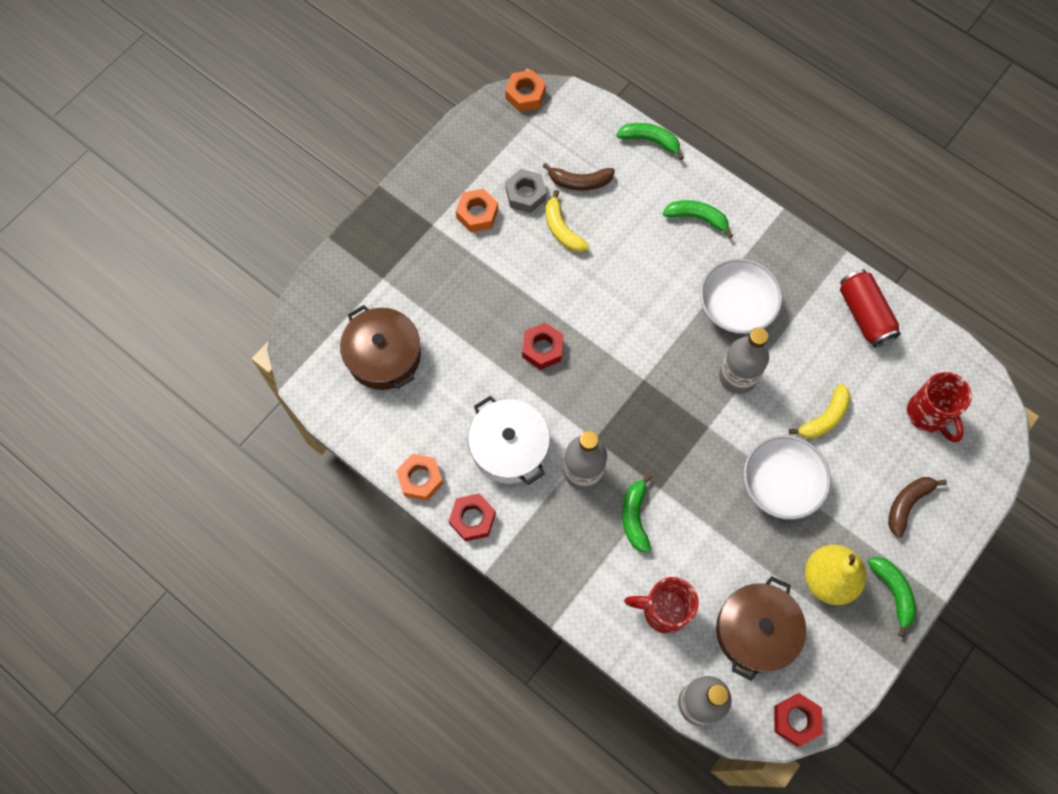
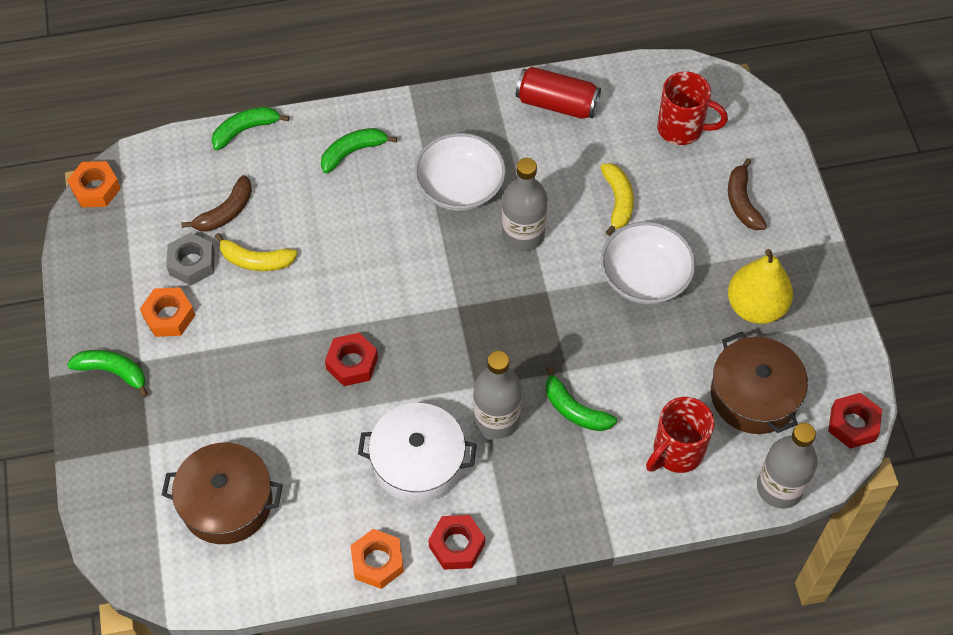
camera: 50 degrees left, 10 degrees down
green banana [868,557,916,637] -> green banana moved to [67,350,148,398]

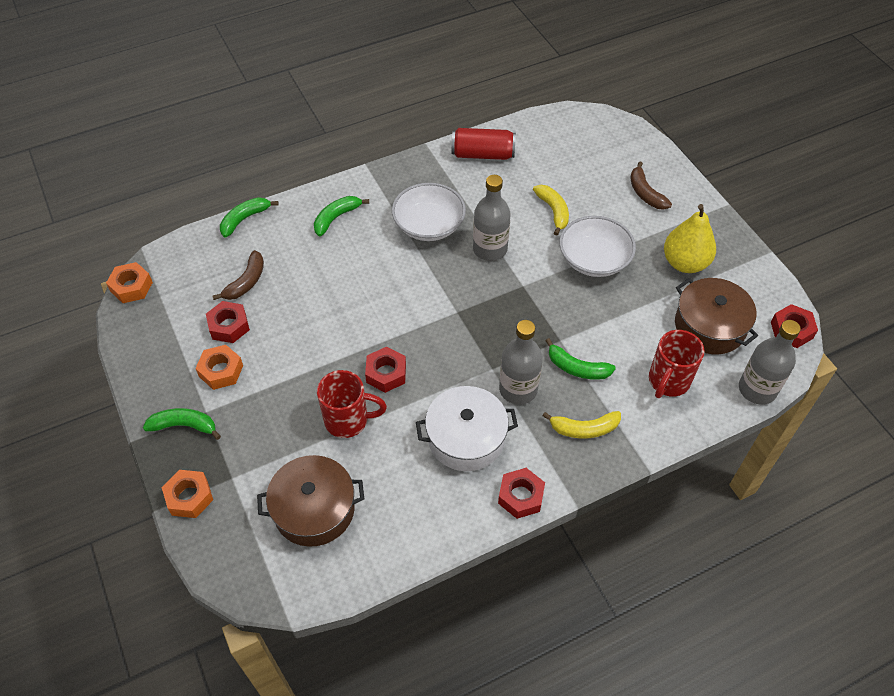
camera: 15 degrees left, 5 degrees down
grey nut [166,233,215,285] -> red nut [206,301,250,343]
yellow banana [215,233,297,271] -> yellow banana moved to [542,411,621,439]
orange nut [350,529,404,589] -> orange nut moved to [162,470,213,518]
red mug [657,72,728,145] -> red mug moved to [317,370,387,438]

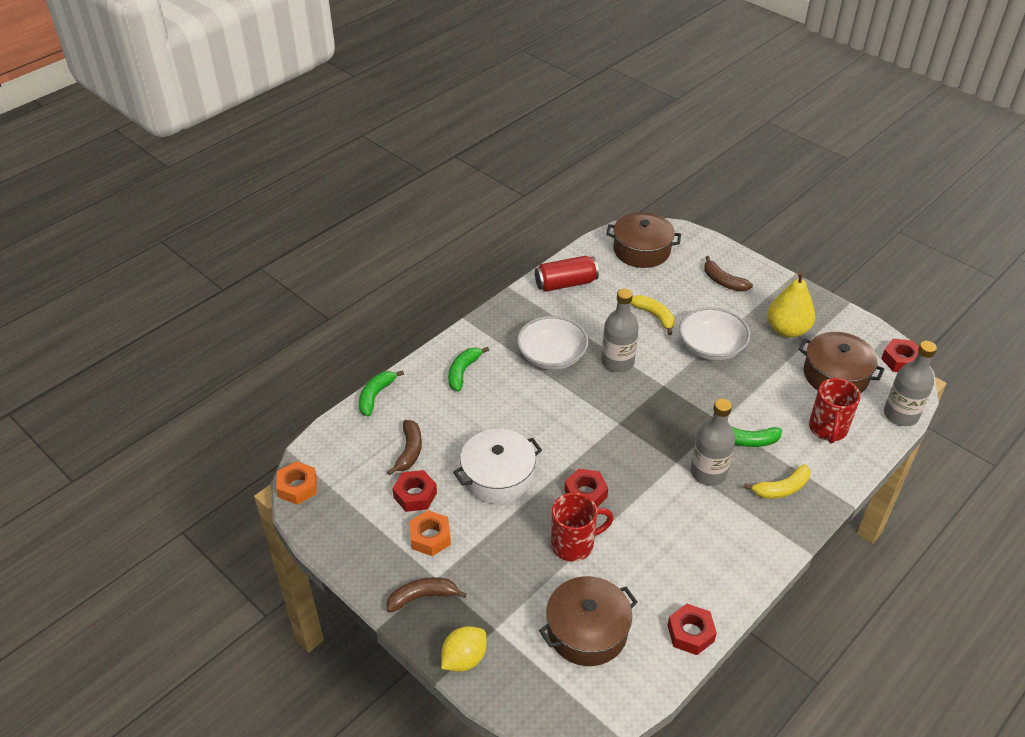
camera: 20 degrees left, 10 degrees down
green banana [143,408,221,440] -> brown banana [387,577,467,613]
orange nut [162,470,213,518] -> yellow lemon [441,626,487,672]
white pot [416,386,518,471] -> white pot moved to [453,429,542,504]
red nut [498,468,545,519] -> red nut moved to [667,604,717,655]
none -> brown pot [606,212,681,268]

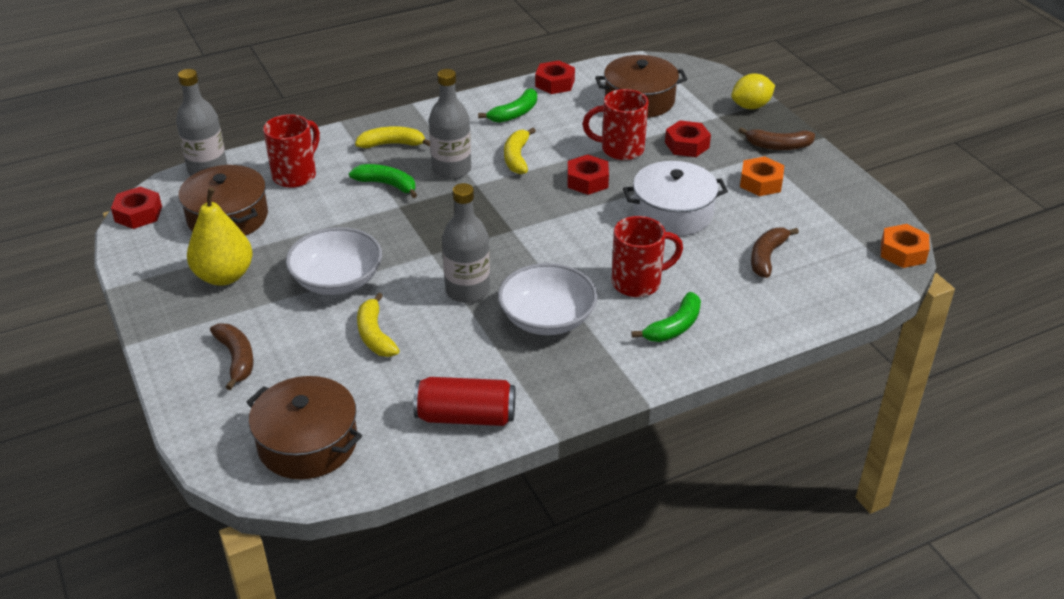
camera: 160 degrees left, 5 degrees down
green banana [359,370,404,417] -> green banana moved to [478,88,537,123]
red nut [392,470,437,512] -> red nut moved to [665,120,711,157]
none -> yellow banana [504,128,536,174]
none -> red mug [612,216,683,297]

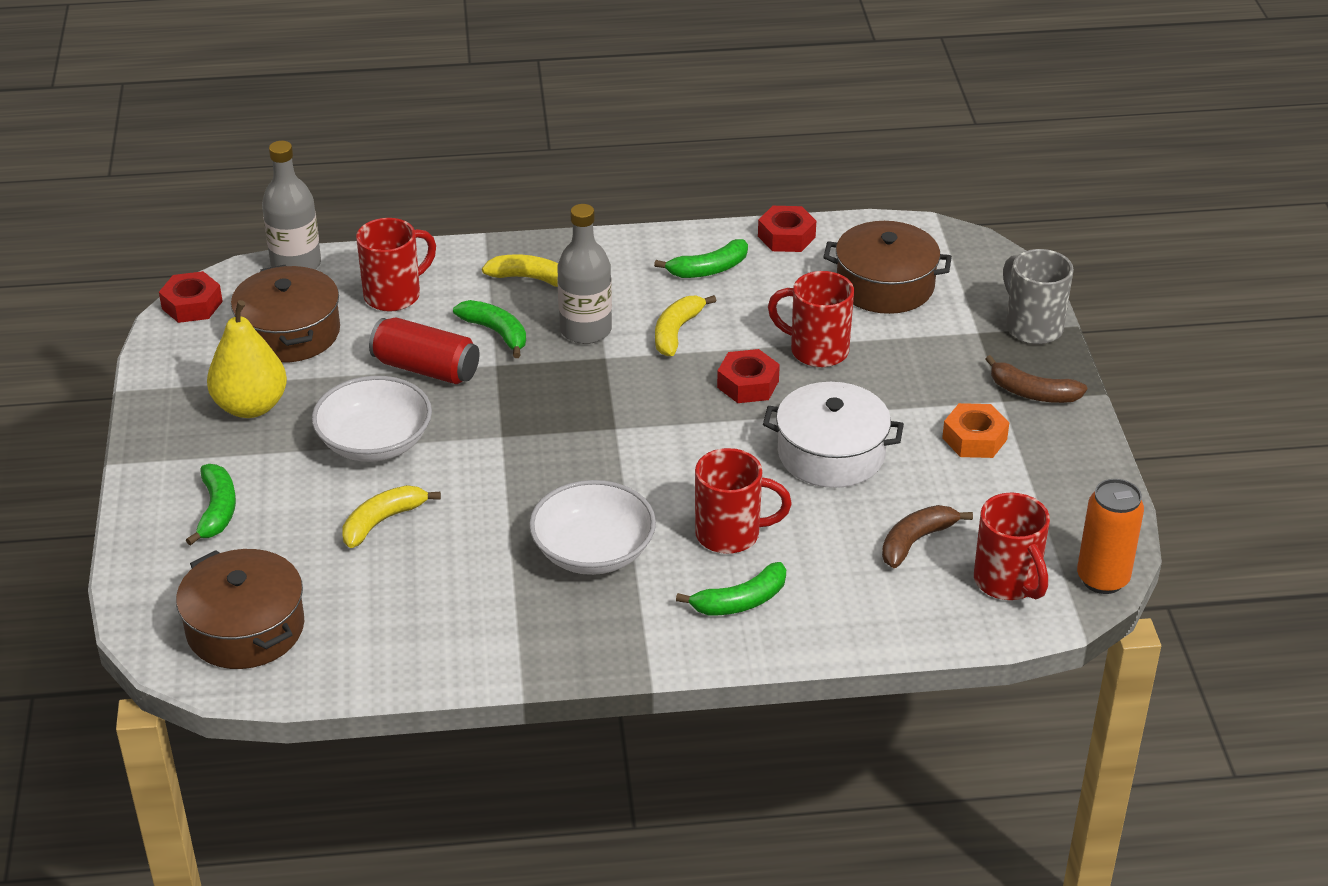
camera: 20 degrees right, 0 degrees up
brown banana [210,324,254,390] -> green banana [186,464,236,546]
yellow banana [357,293,400,357] -> yellow banana turned 45 degrees clockwise [342,485,441,548]
red can [413,377,515,426] -> red can moved to [369,317,480,384]
grey bottle [442,183,490,303] -> none
red nut [665,120,711,157] -> none
yellow lemon [731,73,775,109] -> grey mug [1003,249,1074,344]
orange nut [881,224,930,268] -> orange can [1077,479,1144,594]
none -> red mug [974,493,1050,600]

